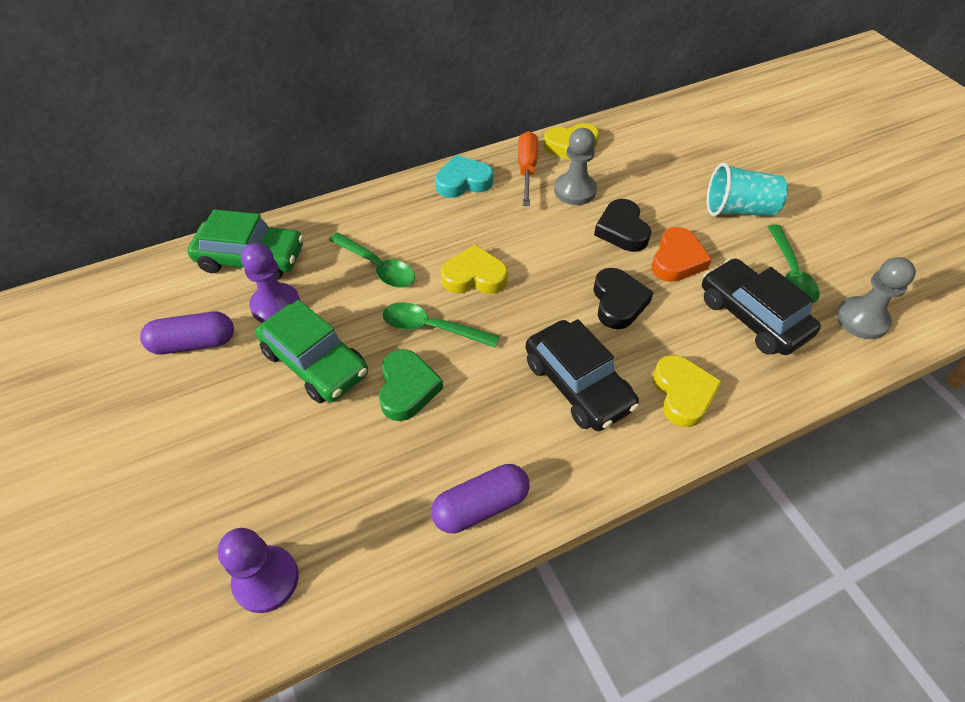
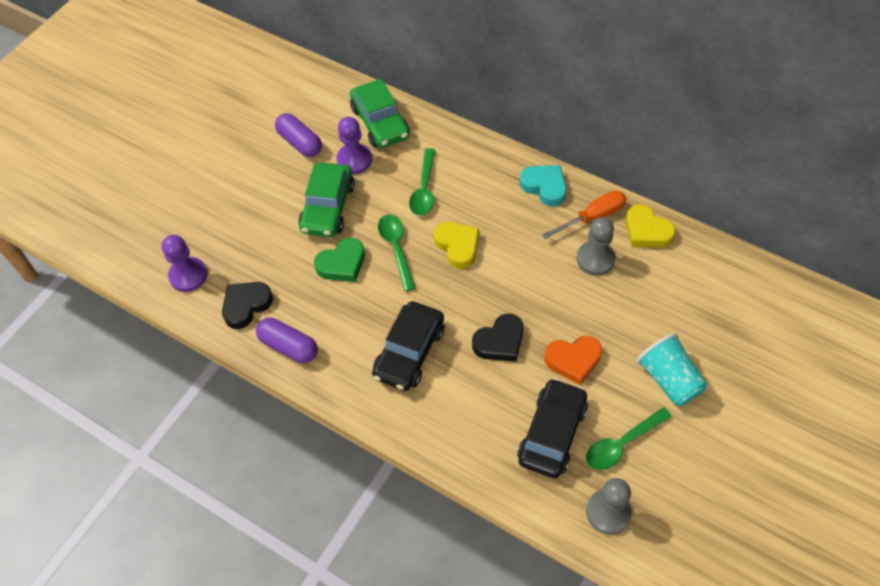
camera: 60 degrees right, 5 degrees up
black heart [594,199,651,252] -> black heart moved to [222,282,273,329]
yellow heart [653,355,722,427] -> none

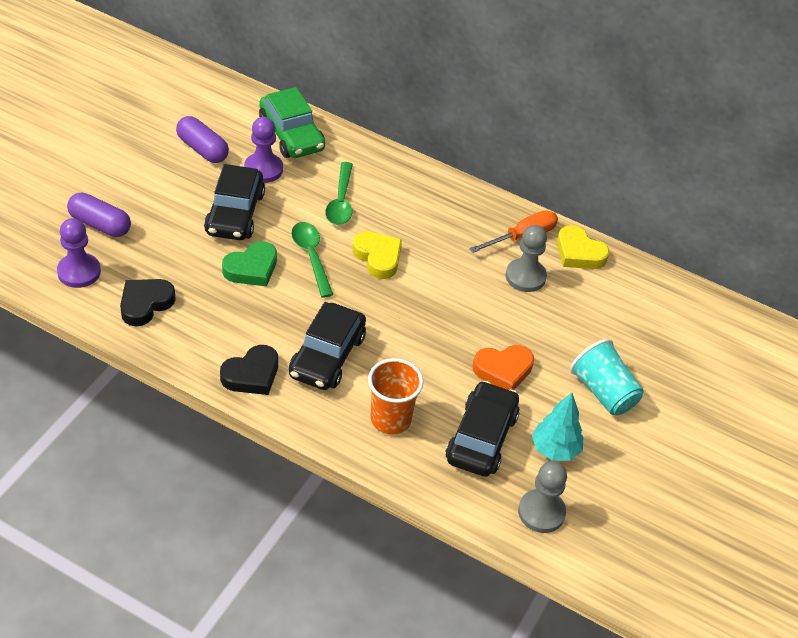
camera: 10 degrees left, 10 degrees down
purple capsule [256,318,318,363] -> purple capsule moved to [67,193,131,237]
green car [298,163,355,237] -> black car [204,164,265,240]
black heart [472,314,524,362] -> black heart moved to [220,345,278,395]
turquoise heart [520,165,567,206] -> none
green spoon [586,407,672,470] -> turquoise tree [532,393,584,461]
none -> orange cup [368,358,423,435]

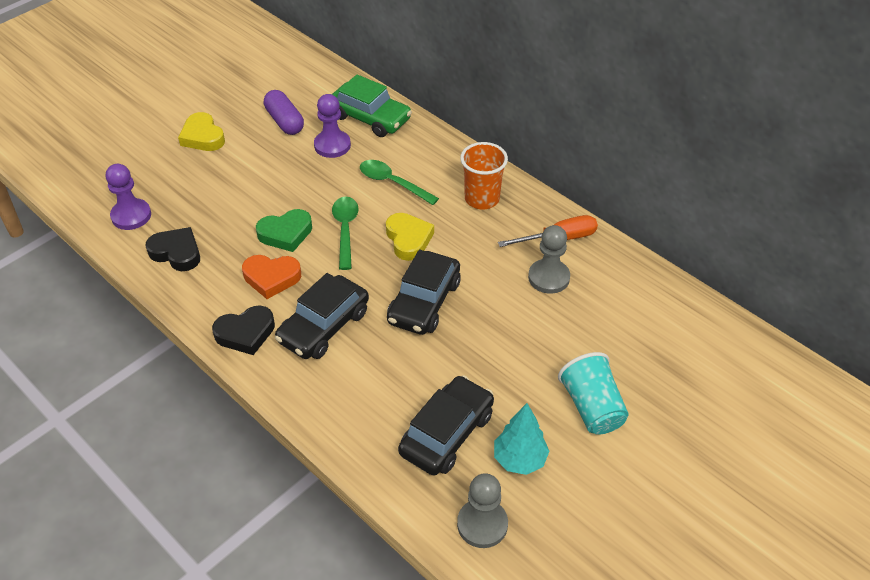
camera: 20 degrees right, 0 degrees up
purple capsule [67,193,131,237] -> none
black heart [120,279,176,326] -> black heart turned 60 degrees clockwise [145,227,200,271]
black car [204,164,265,240] -> black car moved to [387,250,461,335]
green car [259,87,325,158] -> green car turned 45 degrees counterclockwise [332,74,412,137]
green spoon [325,162,353,225] -> green spoon turned 105 degrees clockwise [360,160,439,205]
orange cup [368,358,423,435] -> orange cup moved to [460,142,508,209]
orange heart [473,345,534,390] -> orange heart moved to [242,255,301,299]
yellow heart [557,225,609,269] -> yellow heart moved to [178,112,225,151]

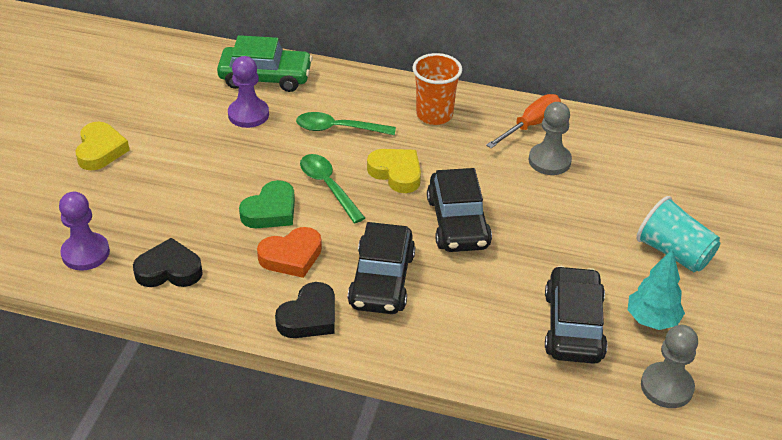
camera: 30 degrees left, 5 degrees down
yellow heart [178,112,225,151] -> yellow heart turned 120 degrees counterclockwise [75,122,129,171]
purple capsule [264,90,304,135] -> none

